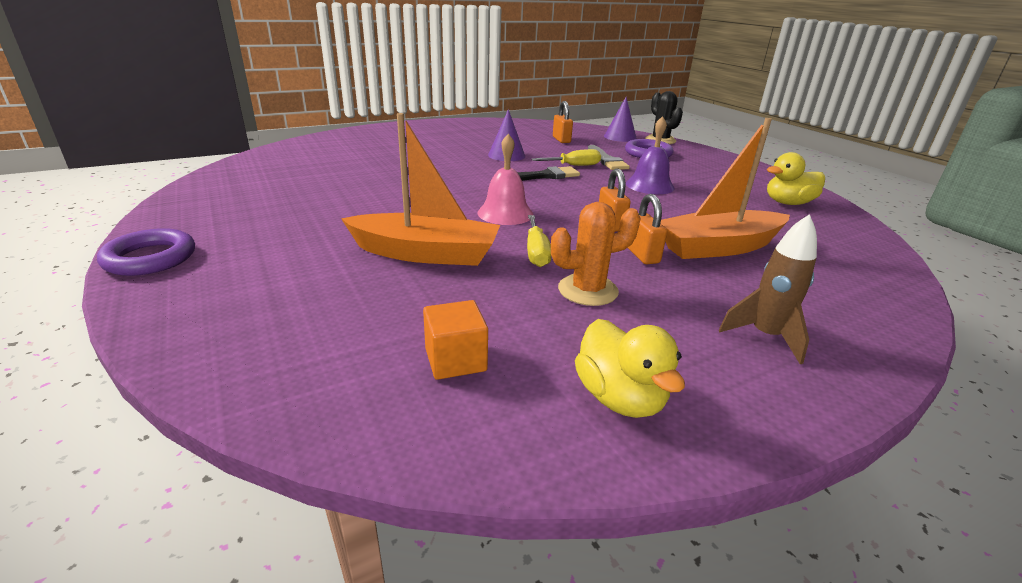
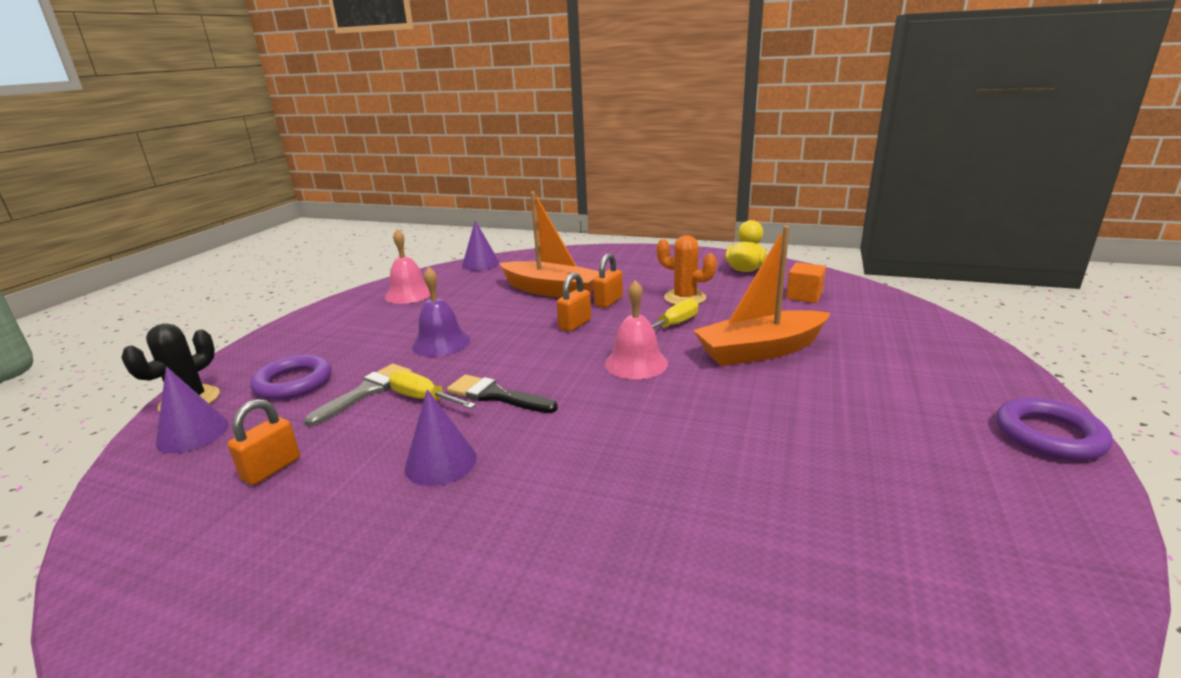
camera: 130 degrees left, 5 degrees down
orange boat [341,113,500,266] -> orange boat turned 75 degrees counterclockwise [693,226,830,366]
brown rocket [719,214,817,364] -> none
yellow duck [767,152,825,205] -> pink bell [385,229,430,304]
none -> purple cone [462,220,500,271]

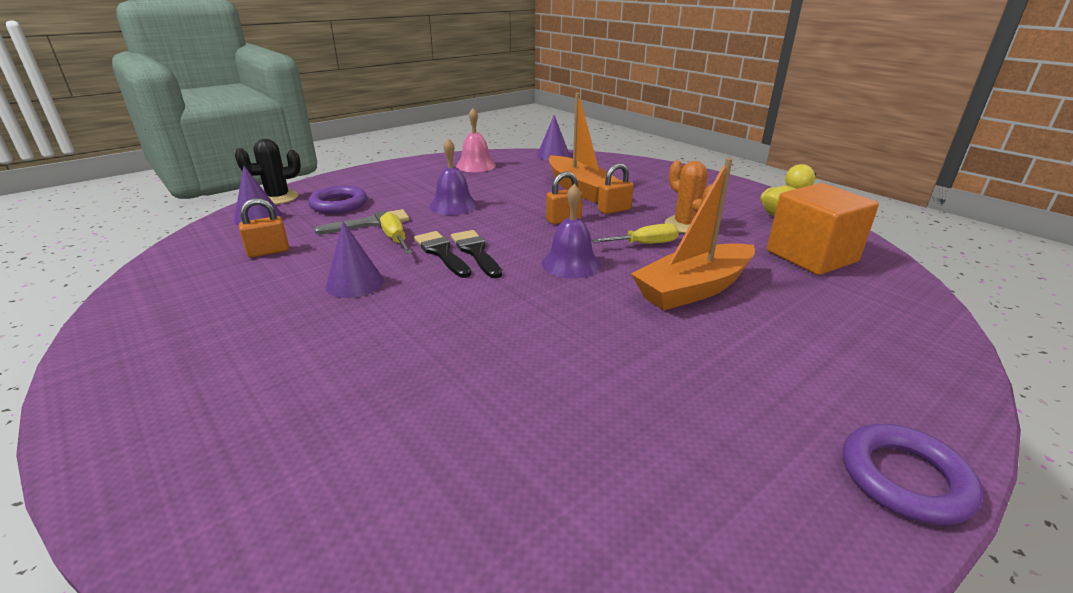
camera: 30 degrees right, 5 degrees up
pink bell [605,280,668,379] -> purple bell [542,184,601,279]
orange boat [693,226,830,366] -> orange boat turned 45 degrees counterclockwise [631,158,755,311]
orange cube [786,262,826,303] -> orange cube [767,183,879,275], size x1.90
none -> black brush [451,230,502,278]

